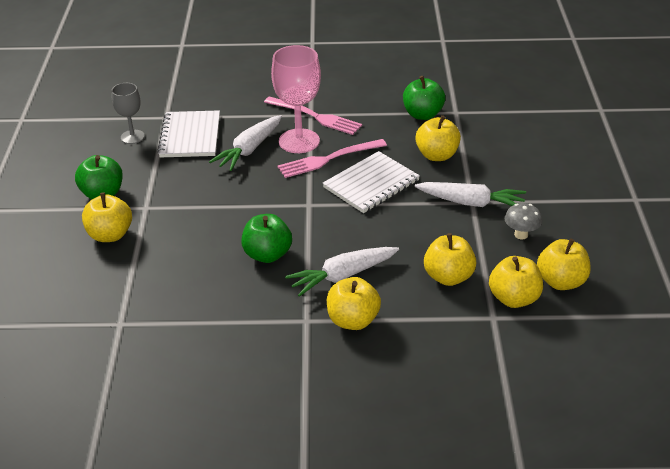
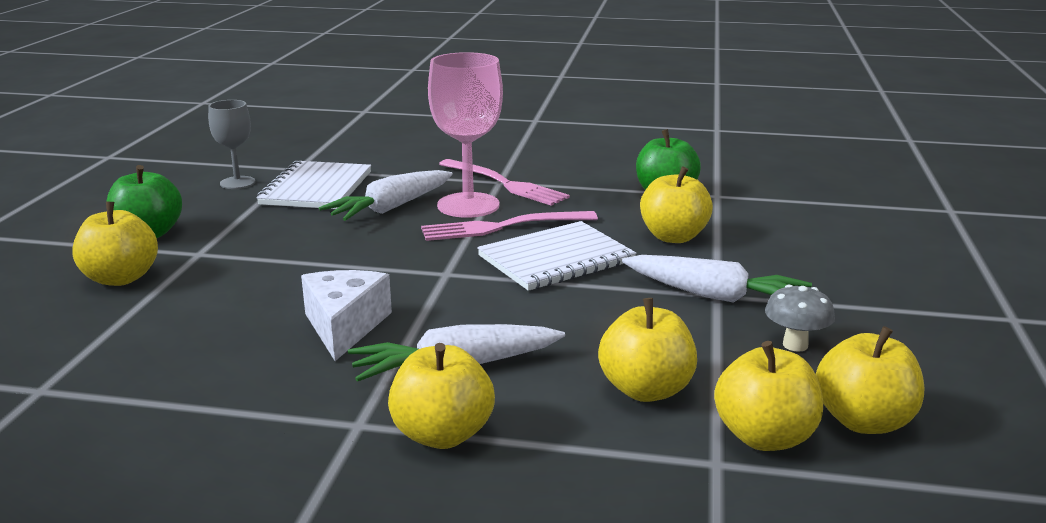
camera: 10 degrees right, 15 degrees down
green apple [241,214,292,263] -> white cheese [301,270,392,361]

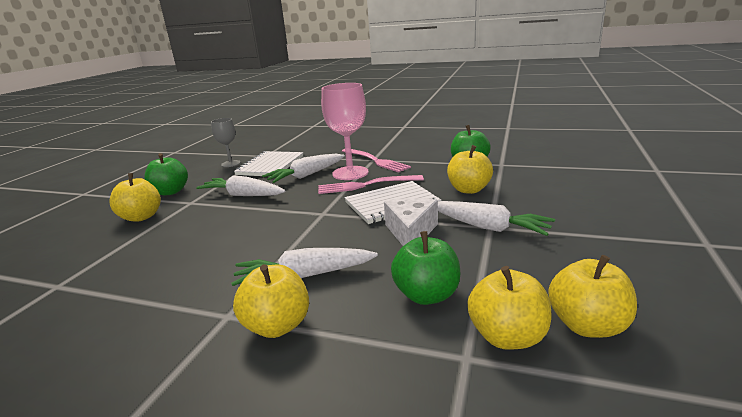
camera: 10 degrees right, 0 degrees up
white cheese [301,270,392,361] -> white cheese moved to [384,198,438,246]
yellow apple [598,298,697,402] -> green apple [391,231,460,305]
grey mushroom [765,285,835,352] -> none
none -> white carrot [196,175,285,196]

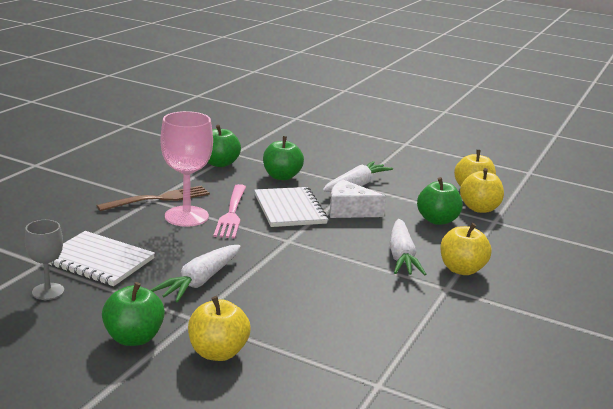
camera: 85 degrees left, 0 degrees up
white carrot [262,154,345,183] -> none
pink fork [342,149,411,173] -> brown fork [96,186,210,211]
yellow apple [447,145,493,194] -> green apple [263,136,304,180]

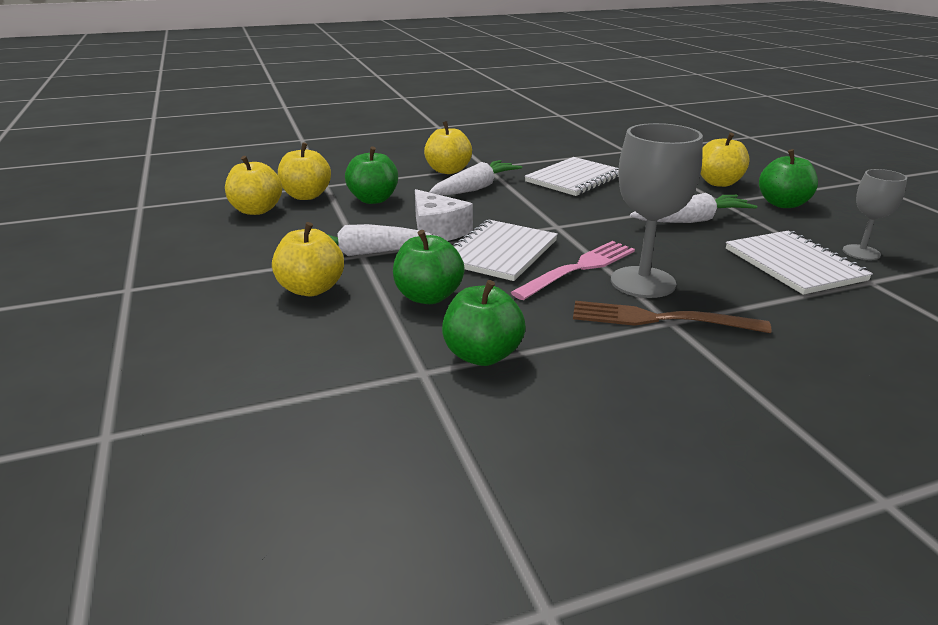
camera: 135 degrees left, 5 degrees up
pink goblet [161,111,213,227] -> grey goblet [611,123,703,298]
none -> yellow apple [272,222,344,296]
none -> white notebook [525,157,619,196]

